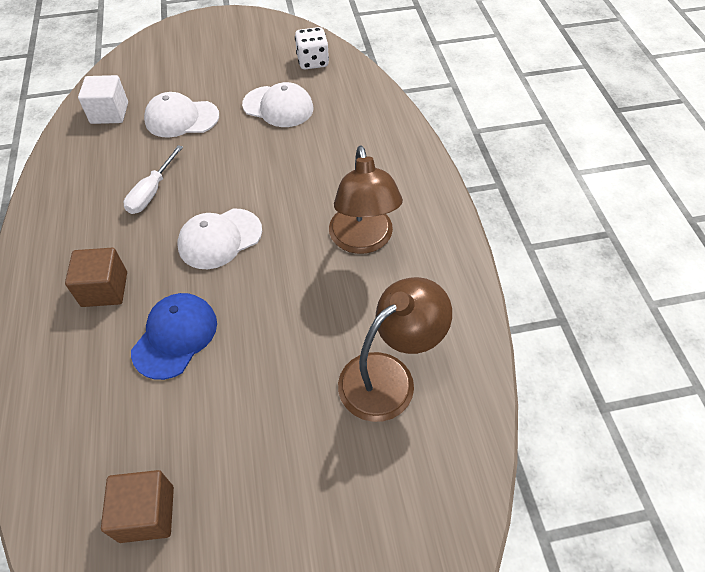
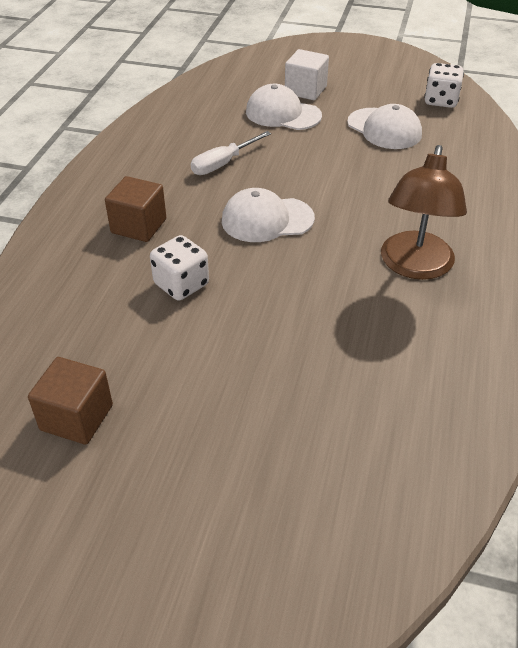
camera: 25 degrees right, 10 degrees down
white cube [78,75,128,124] -> white cube moved to [285,49,329,100]
blue cap [131,293,217,380] -> white dice [150,235,209,300]
brown lamp [338,277,452,422] -> none

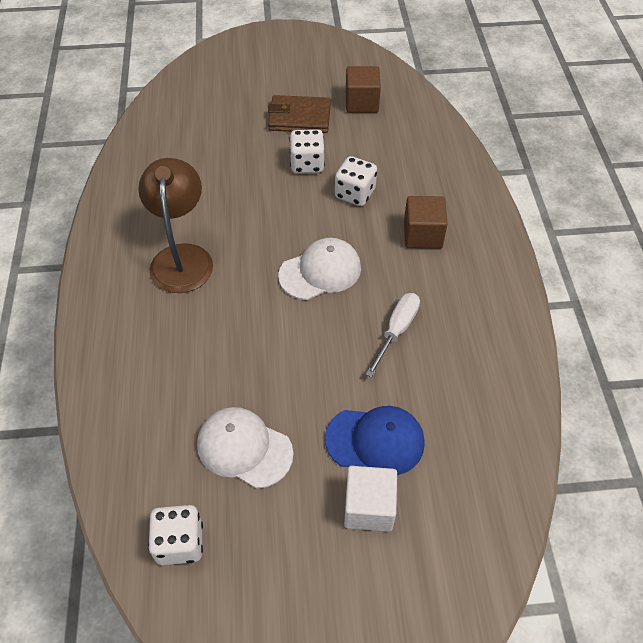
camera: 160 degrees right, 10 degrees up
white cap [246,84,322,130] -> blue cap [325,406,425,475]
none -> brown wallet [268,95,331,133]
none -> white dice [289,129,325,173]

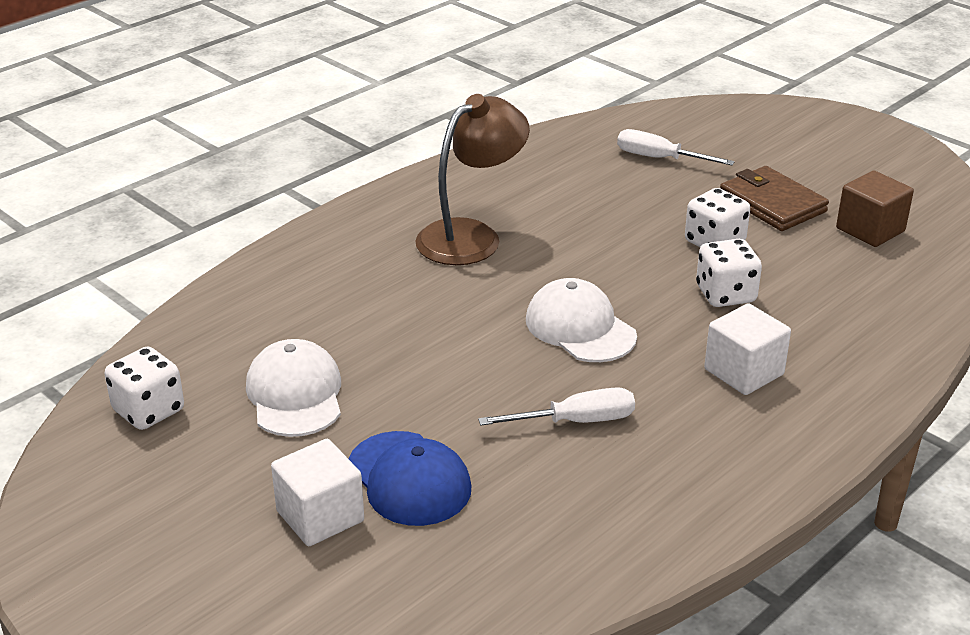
camera: 50 degrees right, 20 degrees down
white cap [278,238,361,300] -> white cap turned 150 degrees counterclockwise [526,278,637,362]
brown cube [404,196,448,249] -> white cube [704,303,791,395]
none -> white screwdriver [617,129,735,165]

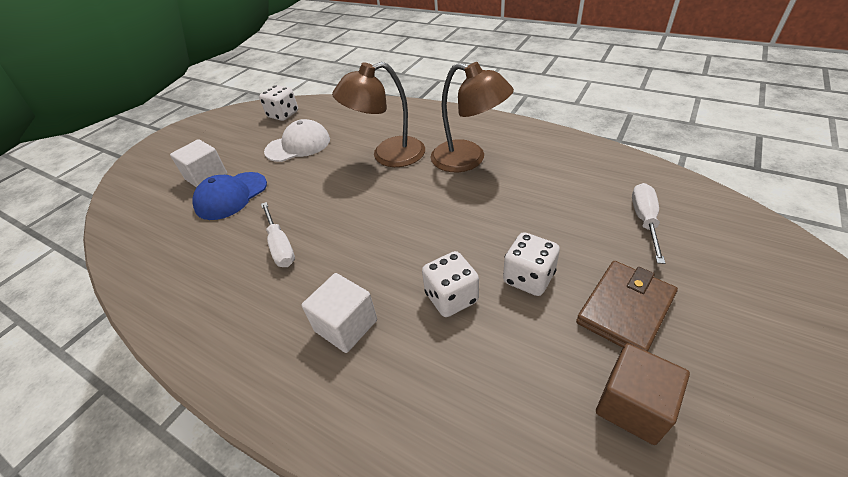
camera: 80 degrees right, 10 degrees up
white cap [526,278,637,362] -> none
none -> brown lamp [332,62,425,167]

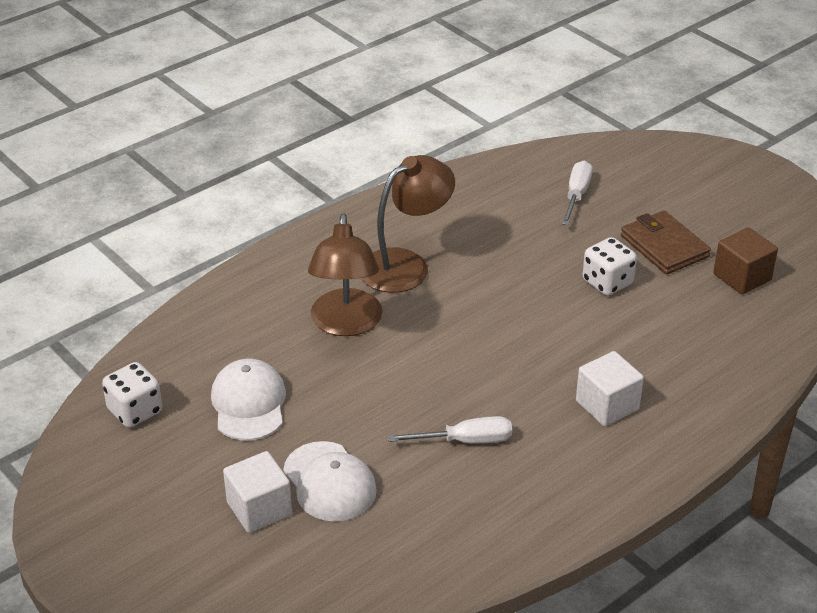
camera: 75 degrees left, 5 degrees down
blue cap [192,172,267,220] -> white cap [283,441,377,522]
white dice [422,251,479,317] -> none
white screwdriver [632,183,665,264] -> white screwdriver turned 75 degrees clockwise [562,161,593,225]

